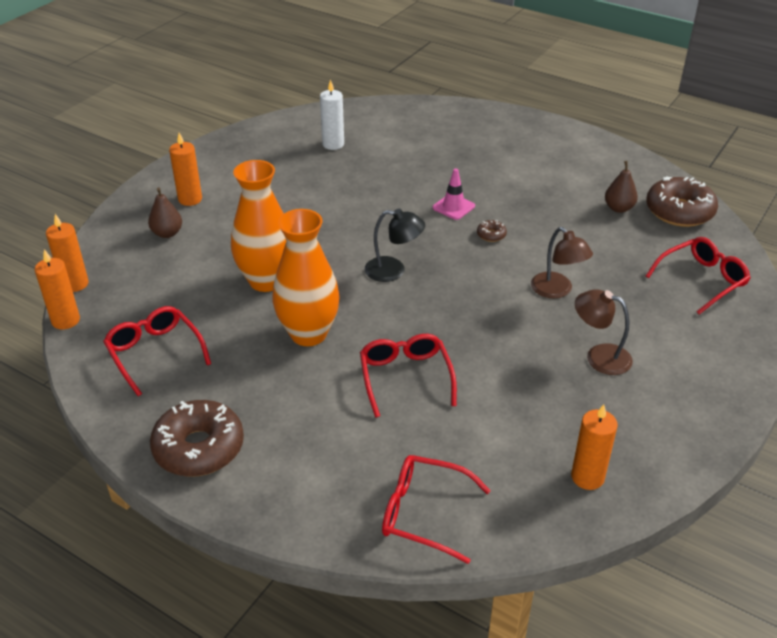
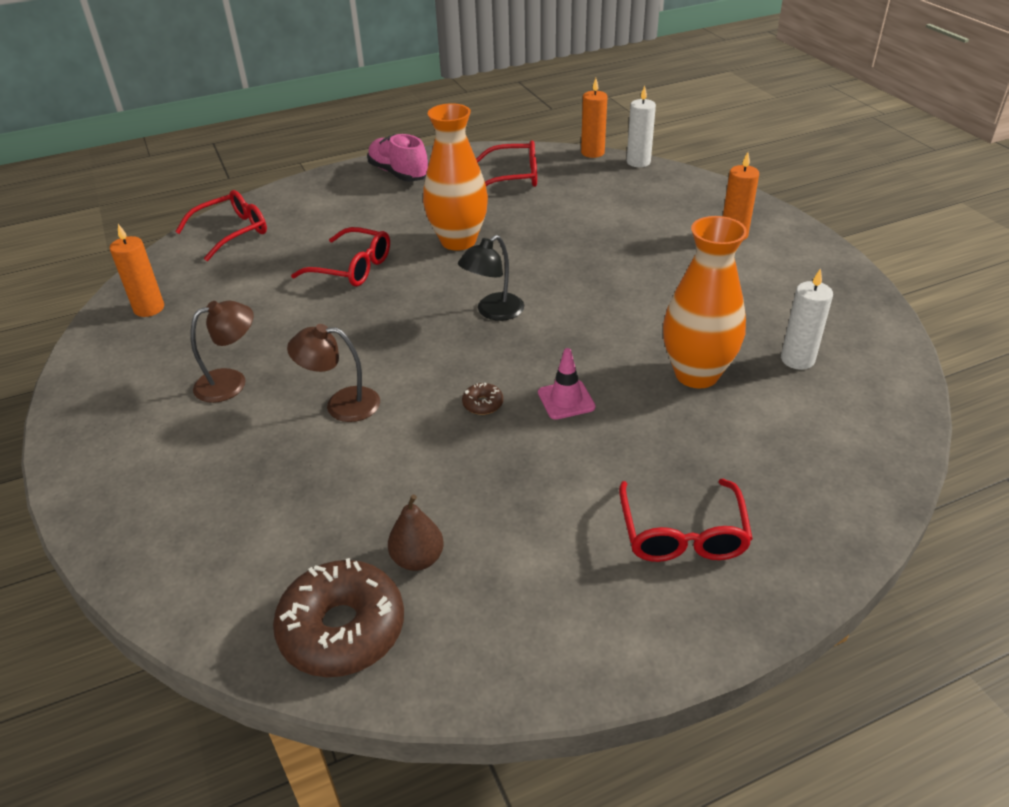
camera: 125 degrees right, 0 degrees up
orange candle [46,214,89,292] -> white candle [627,86,656,167]
brown pear [148,187,182,238] -> none
brown donut [150,400,244,477] -> pink shoe [367,134,428,182]
orange vase [231,160,286,292] -> orange vase moved to [663,216,747,389]
red glasses [646,237,751,314] -> red glasses moved to [619,479,753,562]

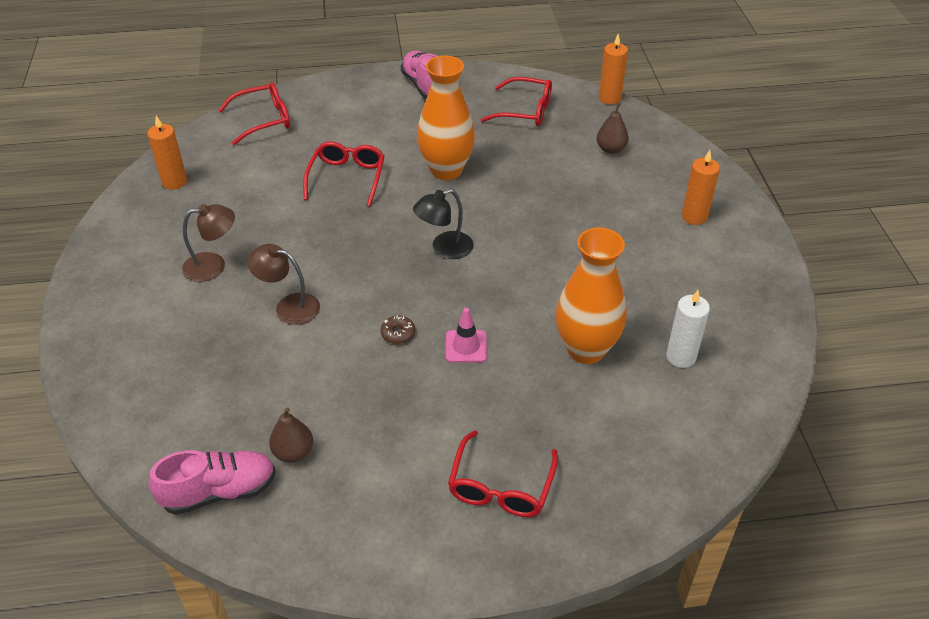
camera: 15 degrees right, 5 degrees up
brown donut [273,558,404,677] -> pink shoe [149,450,276,515]
red glasses [291,227,390,287] -> red glasses turned 120 degrees counterclockwise [303,141,385,207]
white candle [627,86,656,167] -> none
none -> brown pear [596,103,629,154]

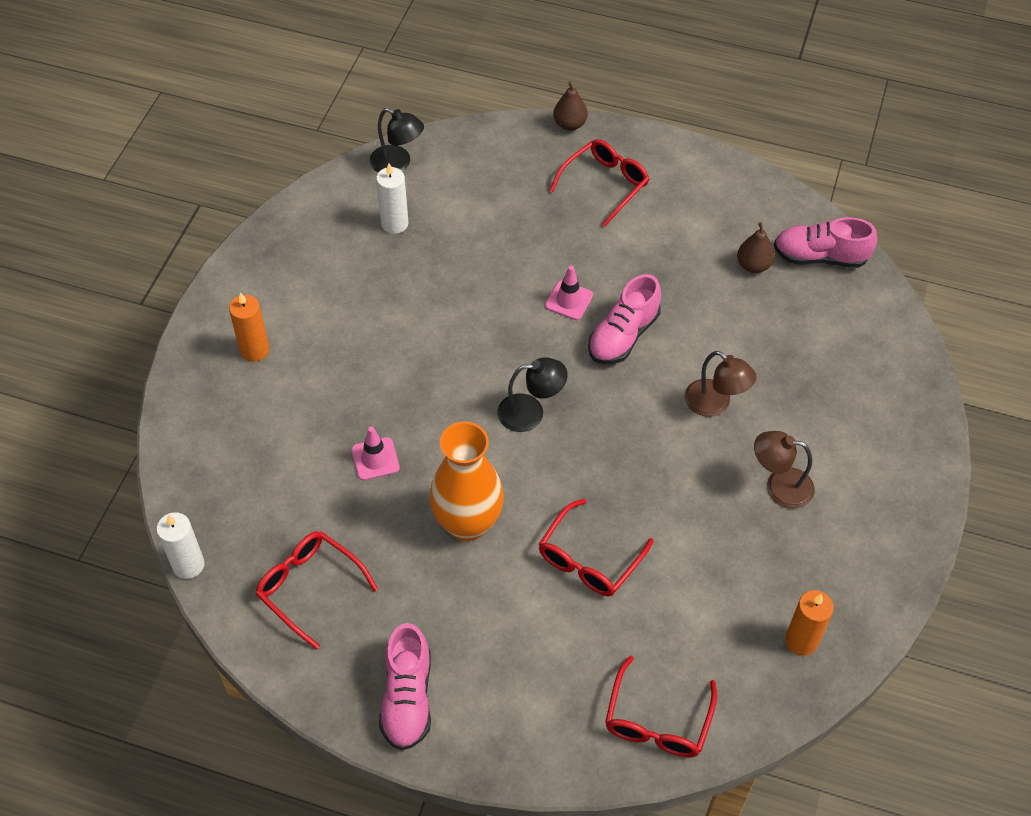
camera: 155 degrees left, 10 degrees up
red glasses [218,82,290,145] -> red glasses turned 75 degrees counterclockwise [605,655,717,757]
brown donut [380,315,415,344] -> pink shoe [588,274,661,364]
orange vase [556,227,627,364] -> none
brown pear [596,103,629,154] -> brown pear moved to [553,81,588,131]
orange candle [599,34,628,105] -> white candle [156,512,205,579]
none -> pink traffic cone [351,427,400,480]
none -> black lamp [370,108,424,173]

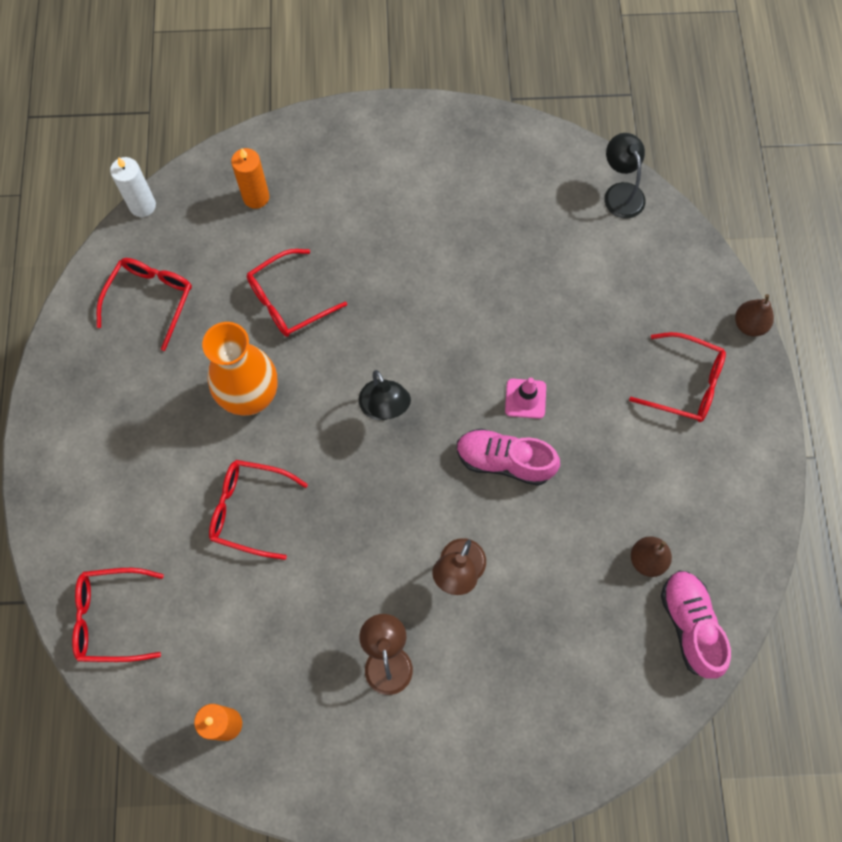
camera: 70 degrees right, 15 degrees up
orange candle [229,292,269,362] -> orange candle moved to [231,148,269,209]
pink traffic cone [351,427,400,480] -> red glasses [247,249,347,337]
black lamp [370,108,424,173] -> black lamp turned 150 degrees clockwise [604,133,646,219]
white candle [376,163,408,234] -> none
pink shoe [379,623,431,751] -> none

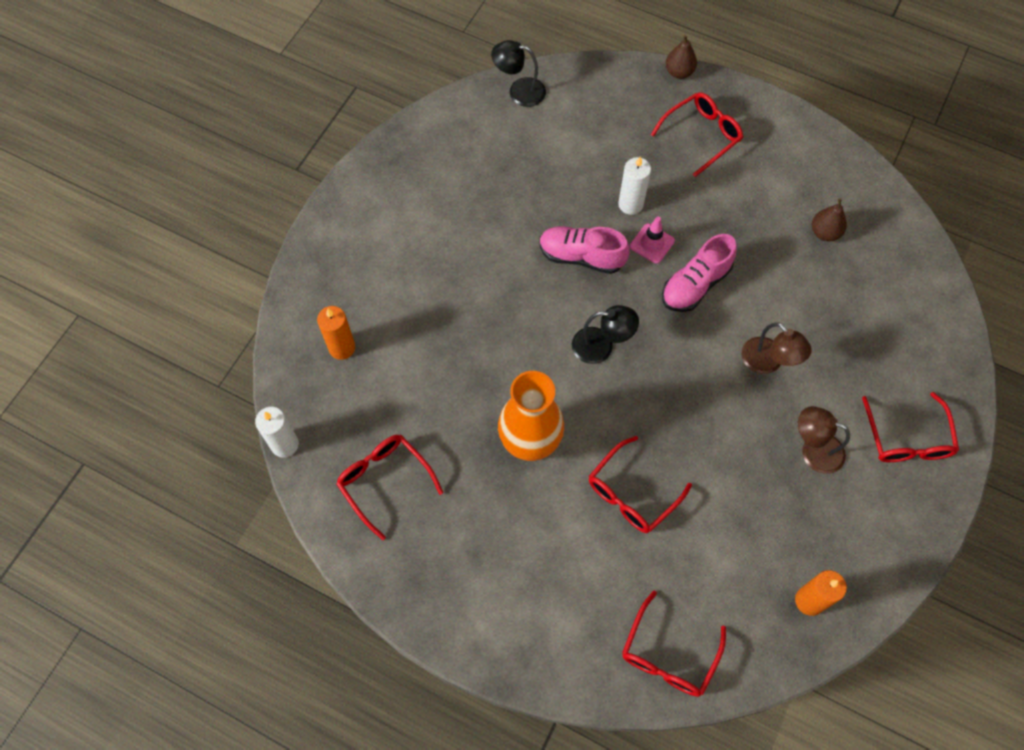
camera: 60 degrees left, 5 degrees down
red glasses [247,249,347,337] -> red glasses moved to [862,392,959,462]
pink shoe [661,570,731,679] -> pink shoe moved to [539,226,630,274]
none -> white candle [618,157,651,215]

